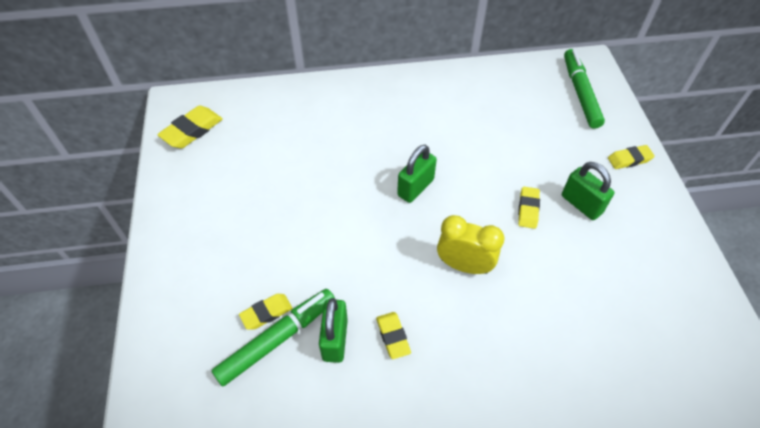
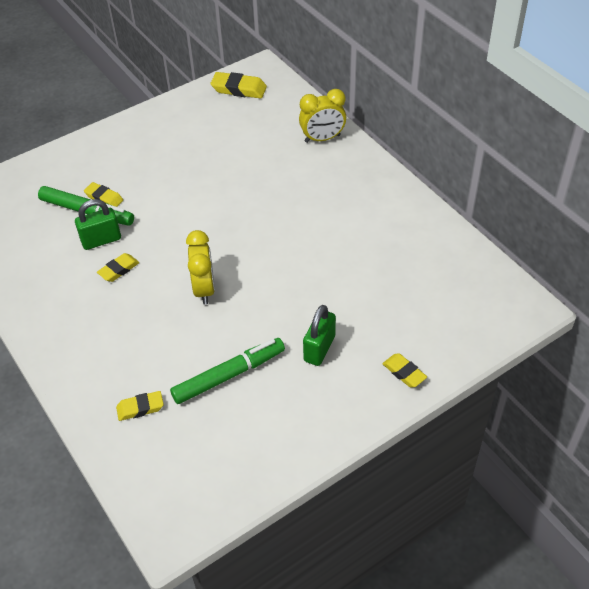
camera: 65 degrees right, 5 degrees down
green padlock [397,145,437,203] -> none
yellow eraser [518,187,540,229] -> yellow eraser moved to [116,391,164,421]
green marker [564,49,605,129] -> green marker moved to [170,338,285,404]
none -> yellow clock [299,89,346,143]

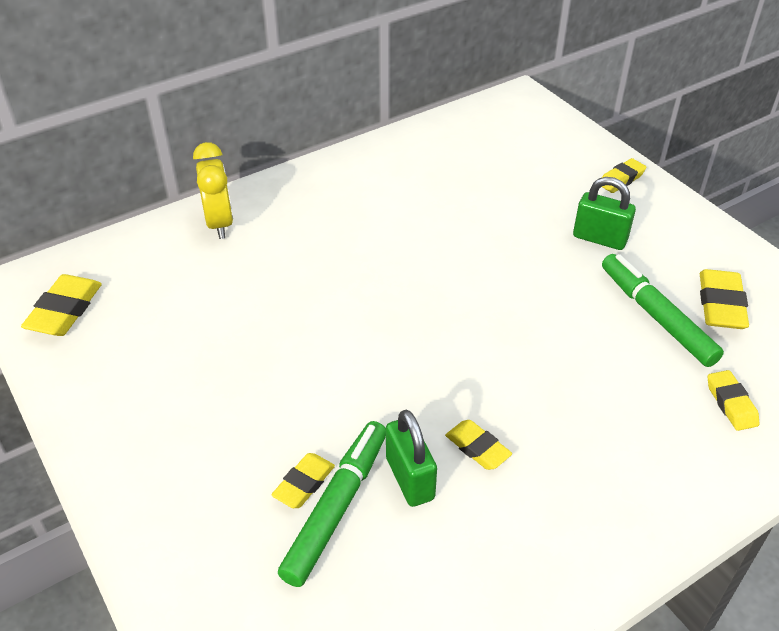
camera: 90 degrees left, 5 degrees down
yellow clock [186,230,215,305] -> none
none -> yellow eraser [700,269,749,329]

